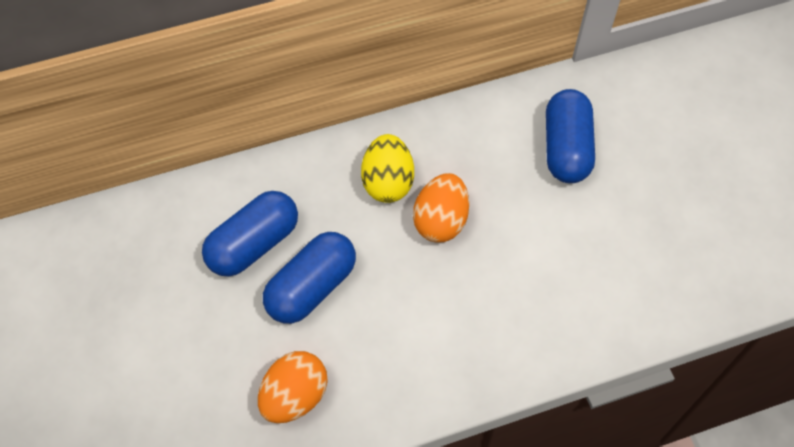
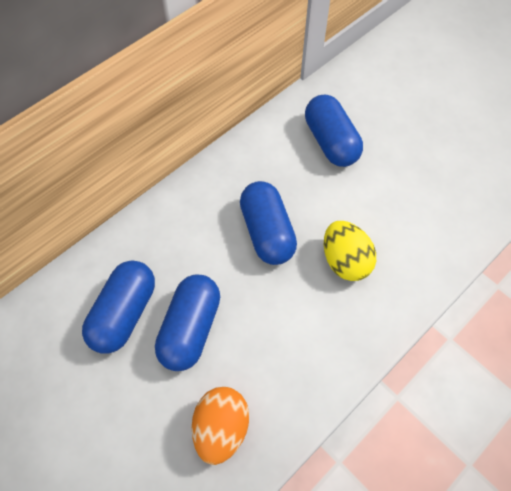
camera: 25 degrees left, 0 degrees up
yellow egg [361,134,414,203] -> yellow egg moved to [324,221,376,281]
orange egg [413,173,469,242] -> blue capsule [240,181,297,265]

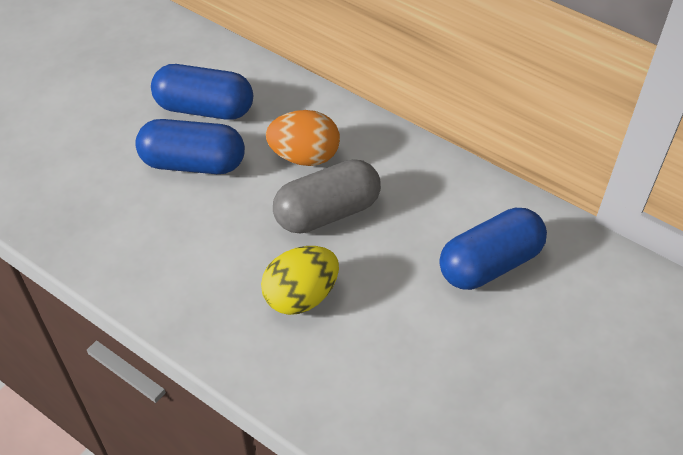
camera: 80 degrees right, 10 degrees down
orange egg [192,387,249,465] -> orange egg moved to [266,110,340,166]
blue capsule [240,181,297,265] -> grey capsule [273,159,381,233]

